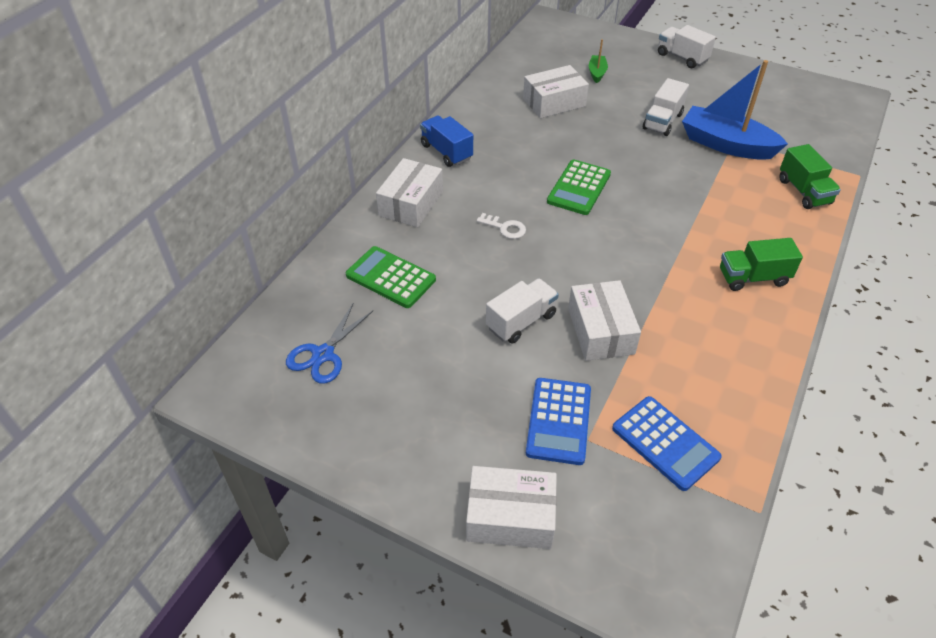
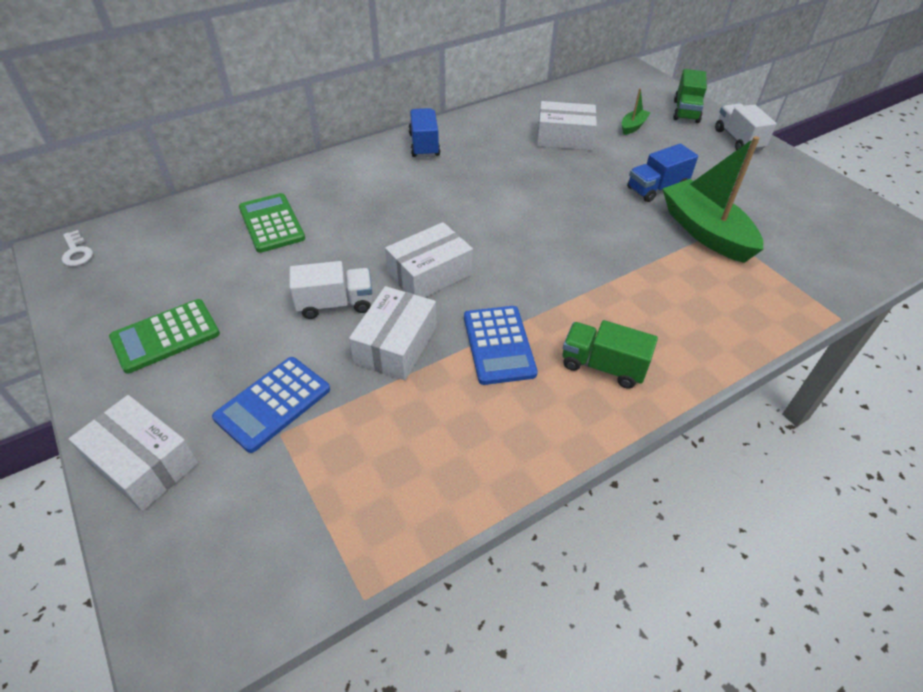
camera: 30 degrees right, 0 degrees up
blue scissors [286,304,373,384] -> none
white box [376,158,443,227] -> white box moved to [385,222,473,297]
white key [476,213,526,239] -> white key moved to [61,230,93,266]
green calculator [547,160,611,215] -> green calculator moved to [109,299,220,374]
blue calculator [612,396,722,491] -> blue calculator moved to [464,306,538,385]
white truck [643,78,689,136] -> blue truck [627,143,698,202]
blue boat [682,60,788,160] -> green boat [663,136,763,263]
green truck [779,144,841,209] -> green truck moved to [673,69,707,123]

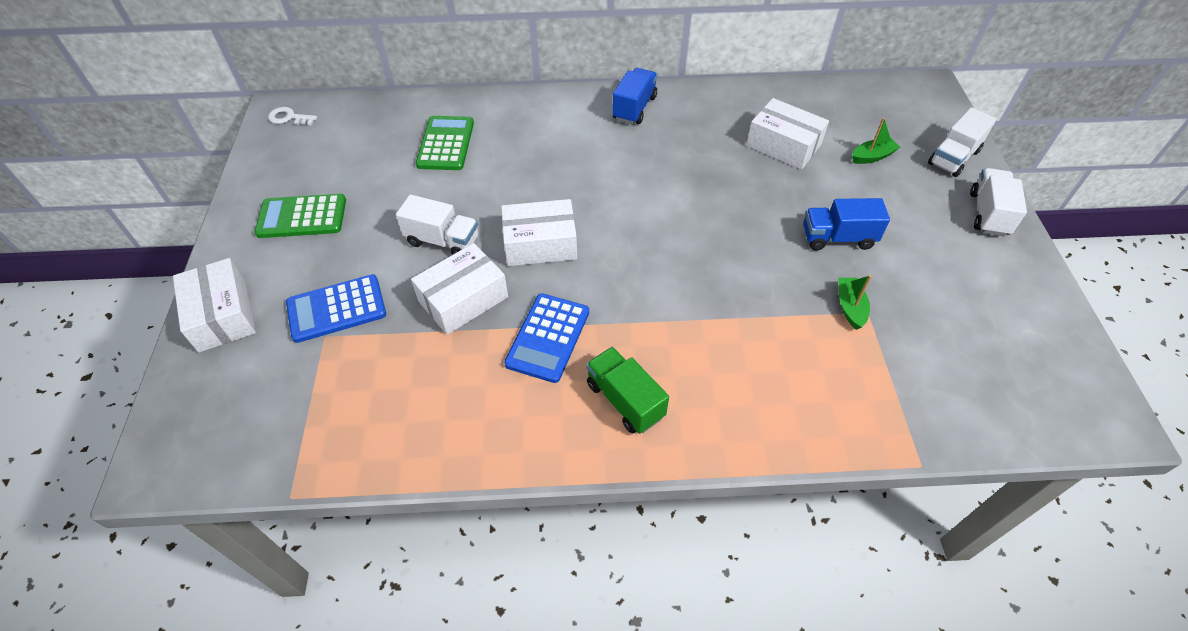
camera: 30 degrees right, 5 degrees up
white key [61,230,93,266] -> white key turned 105 degrees clockwise [268,107,317,125]
green boat [663,136,763,263] -> green boat [838,275,872,330], size x0.45
green truck [673,69,707,123] -> white truck [928,107,996,177]

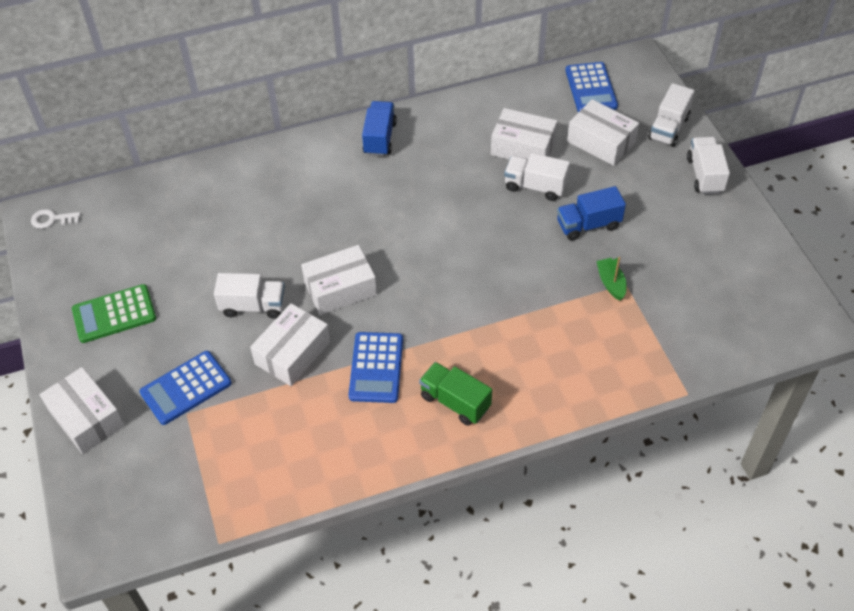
camera: 15 degrees left, 0 degrees up
green calculator [416,116,474,170] -> none
green boat [852,118,900,164] -> white box [567,99,639,166]
none -> white truck [504,153,570,201]
none -> blue calculator [565,62,618,112]

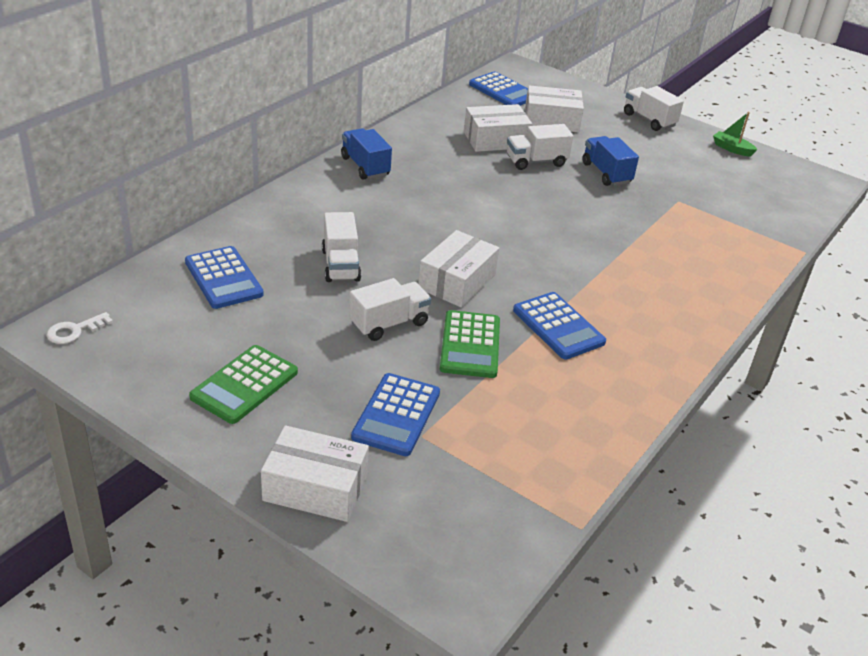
camera: 40 degrees left, 15 degrees down
white box [250,303,330,386] -> green calculator [440,310,500,378]
green truck [419,362,492,426] -> none
blue truck [557,186,626,241] -> blue truck turned 120 degrees clockwise [582,136,639,186]
green boat [596,257,627,301] -> green boat moved to [713,112,757,157]
white truck [648,83,695,147] -> white truck moved to [322,212,361,282]
none -> blue calculator [185,246,264,309]

